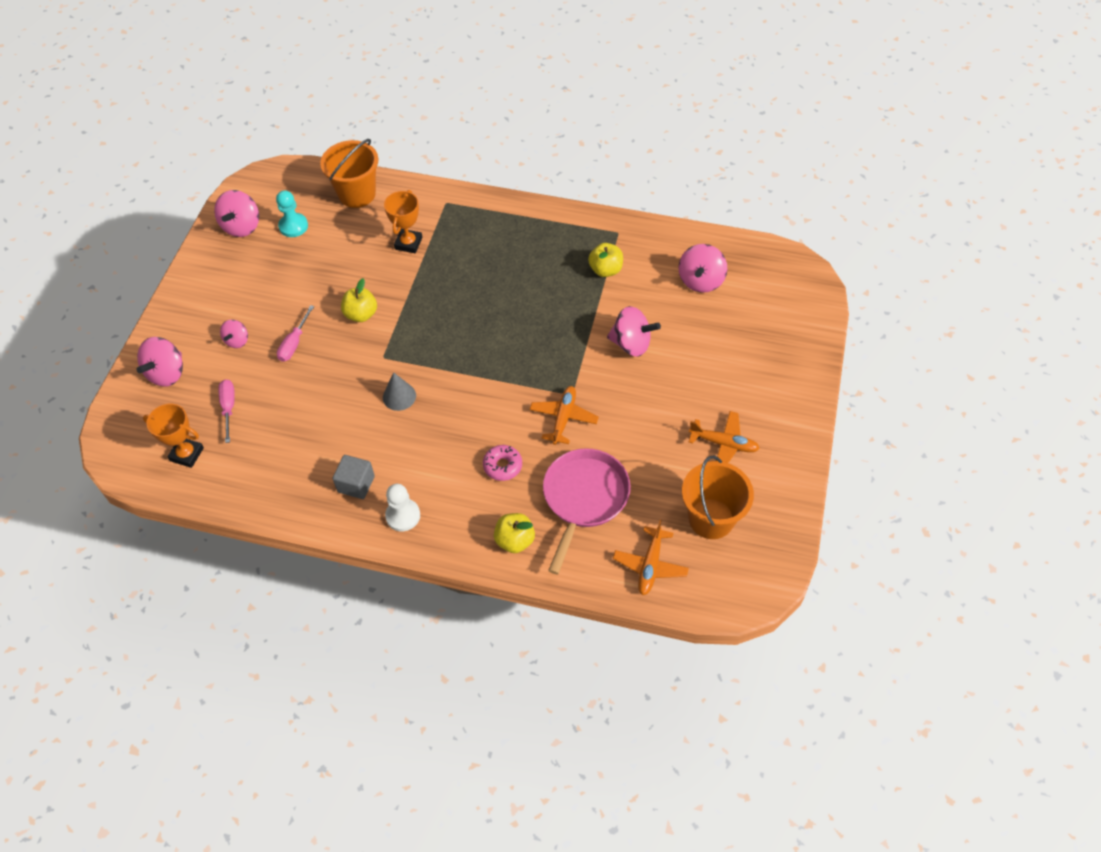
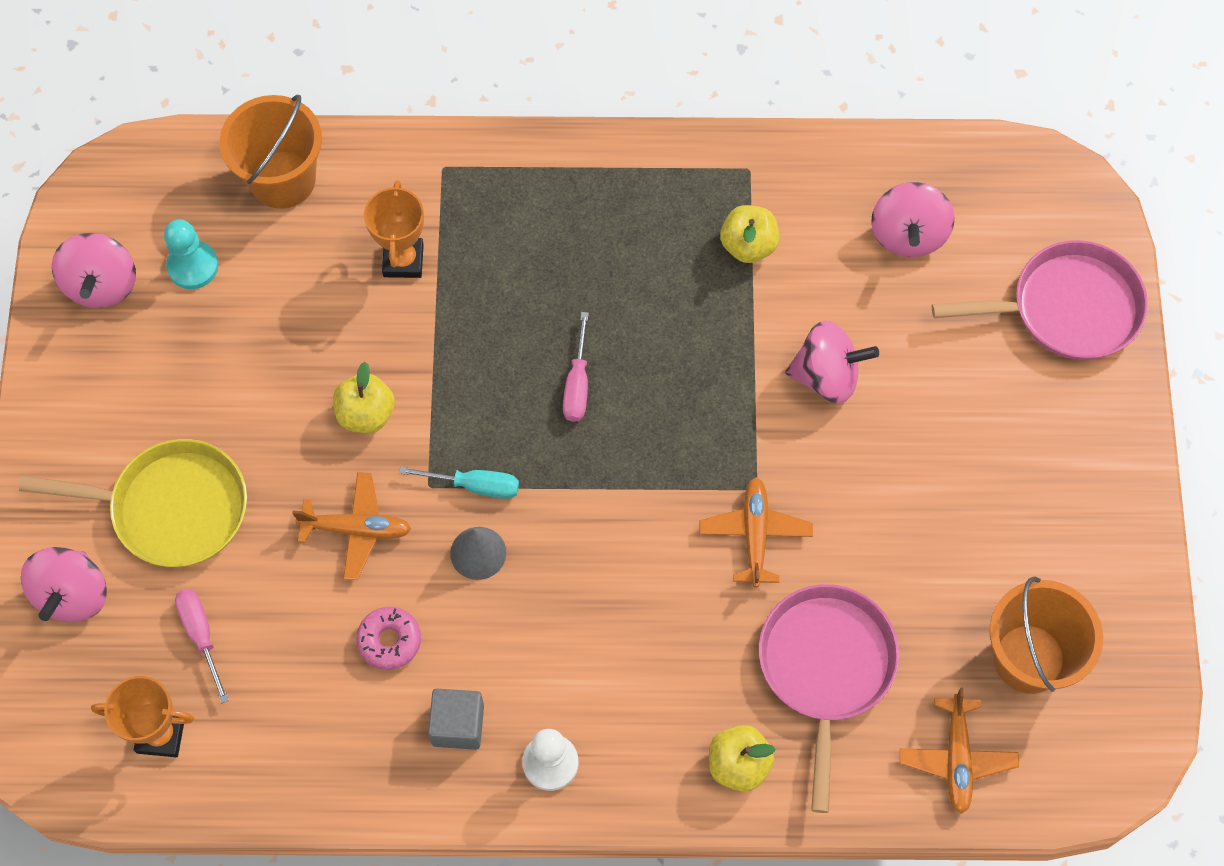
camera: 15 degrees left, 10 degrees up
pink spinning top [220,320,248,348] -> yellow pan [19,439,247,567]
pink screwdriver [277,305,314,362] -> pink screwdriver moved to [563,312,589,422]
pink donut [483,445,522,481] -> pink donut moved to [356,607,421,670]
orange plane [689,411,760,463] -> orange plane moved to [292,472,411,580]
none -> turquoise screwdriver [399,466,519,499]
none -> pink pan [932,240,1148,360]

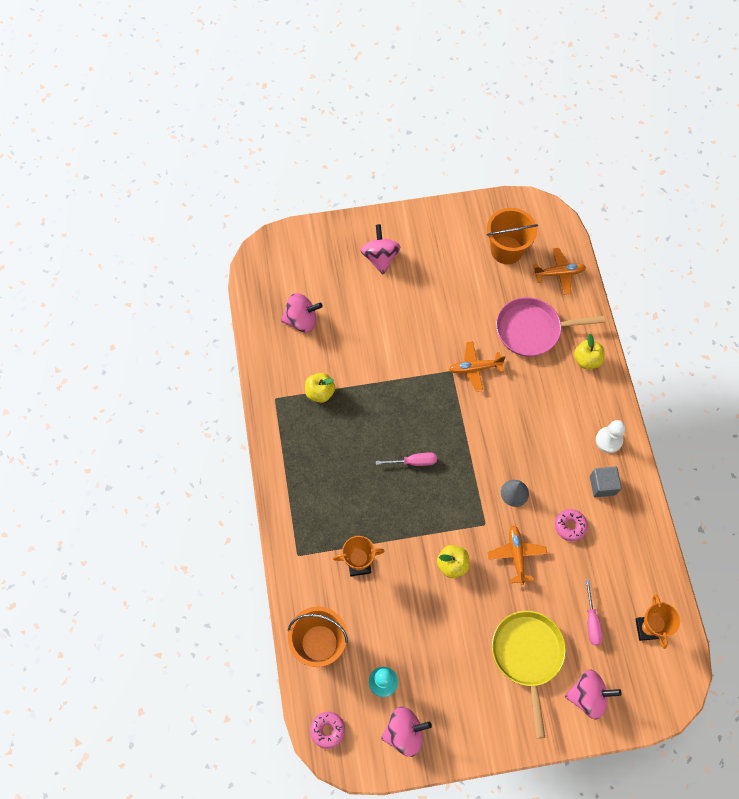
camera: 100 degrees left, 0 degrees up
pink screwdriver [175,588,229,703] -> pink screwdriver turned 60 degrees counterclockwise [585,580,603,645]
turquoise screwdriver [399,466,519,499] -> none
pink spinning top [785,321,879,403] -> pink spinning top moved to [361,224,400,274]
pink pan [932,240,1148,360] -> none
none -> pink donut [310,712,345,749]

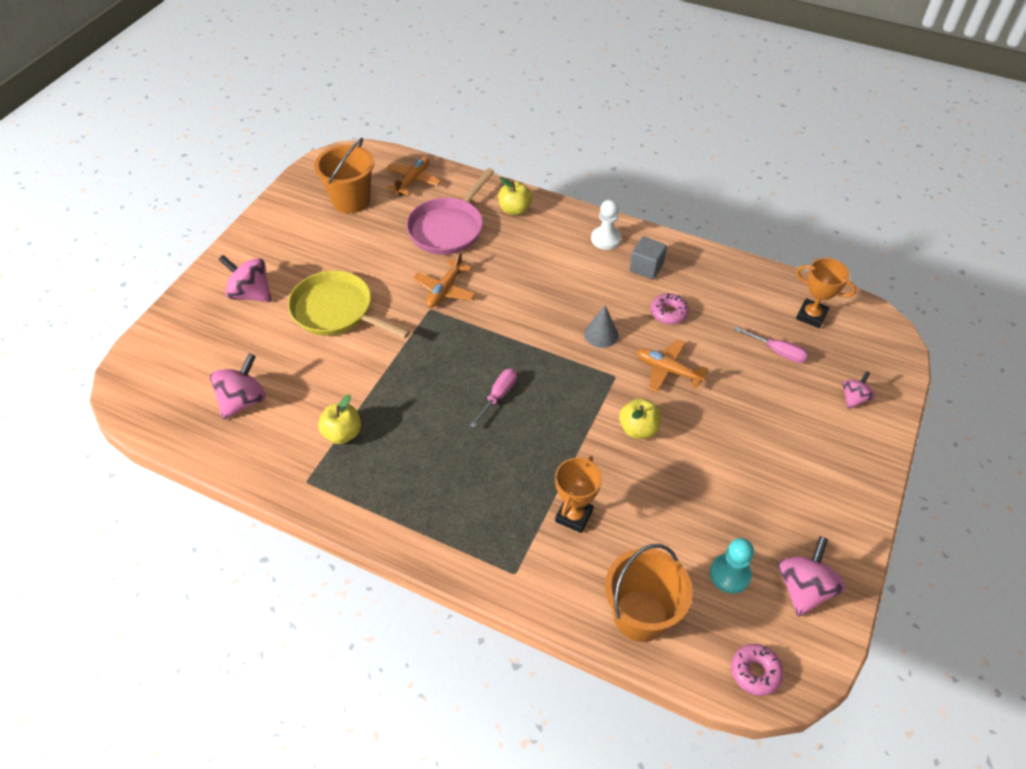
camera: 55 degrees left, 15 degrees down
yellow pan [492,611,566,739] -> yellow pan moved to [288,270,410,338]
pink spinning top [565,670,622,720] -> pink spinning top [842,371,875,409], size x0.59

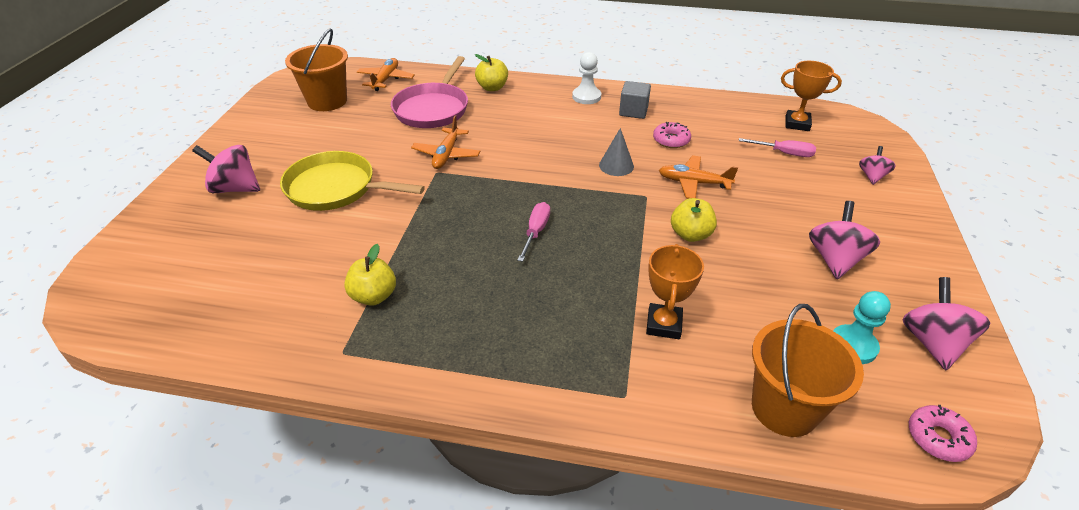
camera: 15 degrees left, 10 degrees down
pink spinning top [210,354,266,419] -> pink spinning top moved to [809,201,880,279]

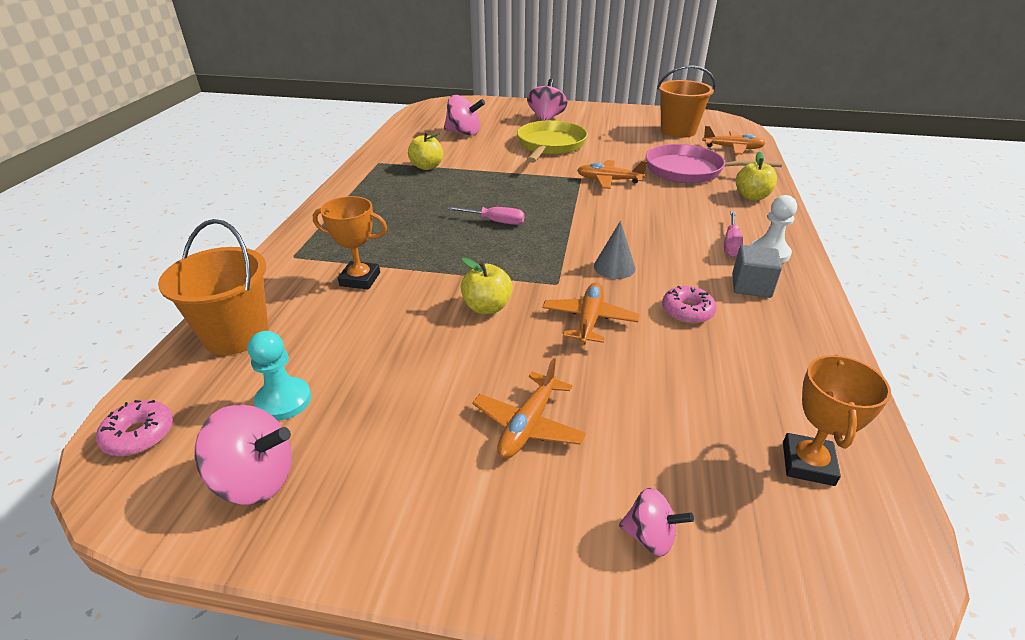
camera: 90 degrees right, 5 degrees down
pink screwdriver [739,138,816,157] -> pink screwdriver moved to [724,211,743,257]
pink spinning top [809,201,880,279] -> pink spinning top moved to [444,95,485,136]
none -> orange plane [472,358,586,459]

